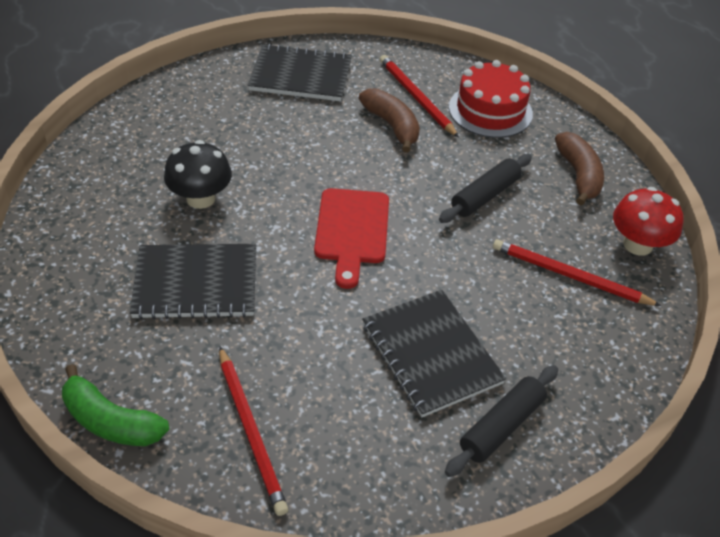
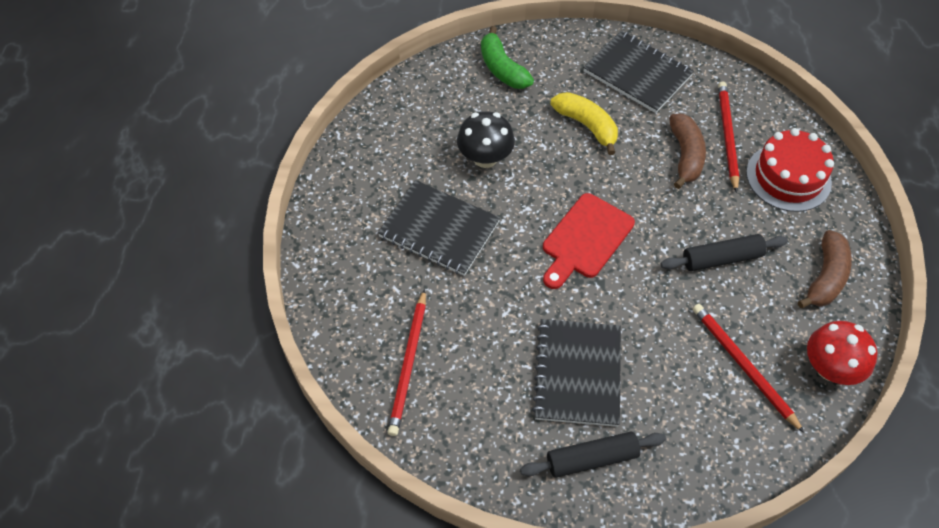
camera: 35 degrees right, 10 degrees up
green banana [62,364,169,446] -> green banana moved to [481,26,534,89]
none -> yellow banana [550,92,618,155]

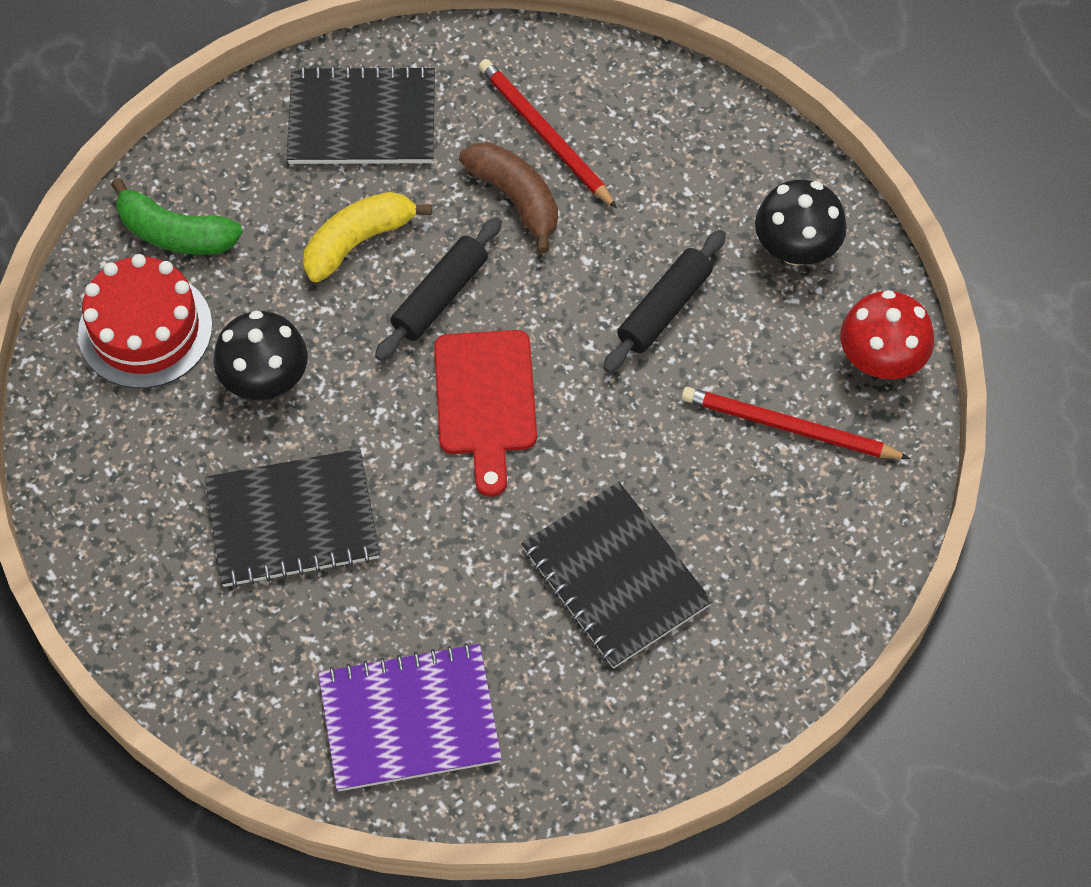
camera: 40 degrees left, 5 degrees up
red pencil [388,289,426,436] -> purple notebook [318,643,502,791]
black rolling pin [520,432,666,478] -> black rolling pin moved to [375,217,502,361]
yellow banana [550,92,618,155] -> yellow banana turned 45 degrees counterclockwise [303,192,432,282]
red cake [746,128,834,212] -> red cake moved to [78,254,212,389]
brown banana [798,230,852,308] -> black mushroom [755,179,847,266]

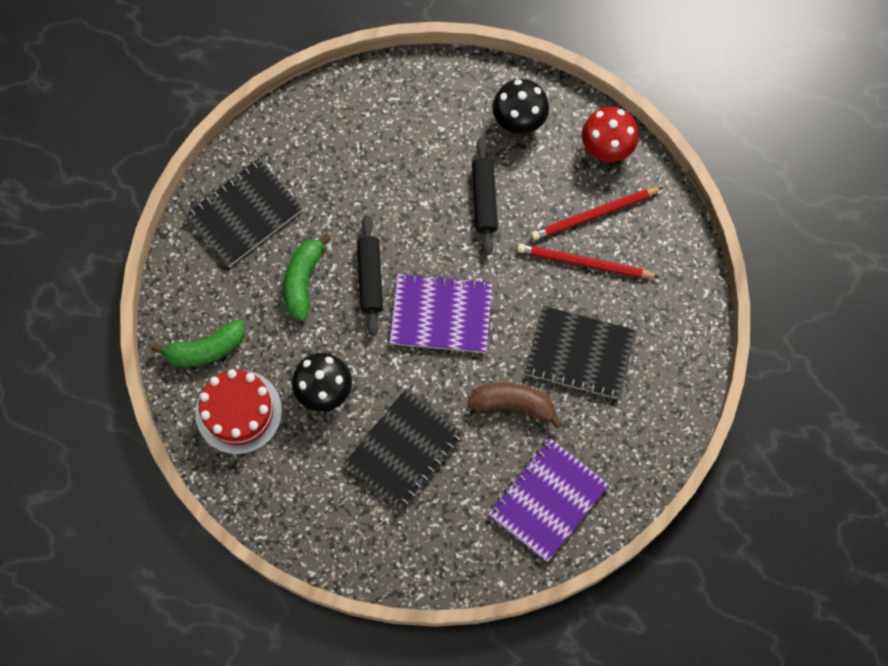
camera: 40 degrees left, 10 degrees up
yellow banana [303,192,432,282] -> green banana [283,234,331,321]
red cutting board [434,330,537,497] -> purple notebook [390,273,493,353]
brown banana [459,142,558,253] -> brown banana moved to [467,383,563,429]
red pencil [479,59,617,209] -> red pencil moved to [517,244,659,278]

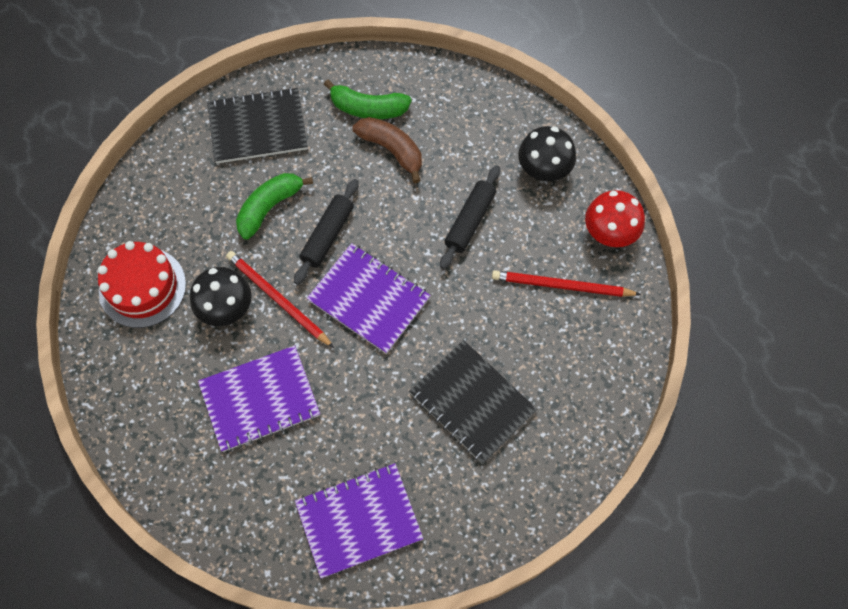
camera: 30 degrees right, 5 degrees down
green banana [151,319,245,367] -> green banana moved to [324,79,411,119]
black notebook [344,388,464,510] -> purple notebook [198,345,320,452]
brown banana [467,383,563,429] -> brown banana moved to [353,117,422,183]
red pencil [517,244,659,278] -> red pencil moved to [226,251,334,348]

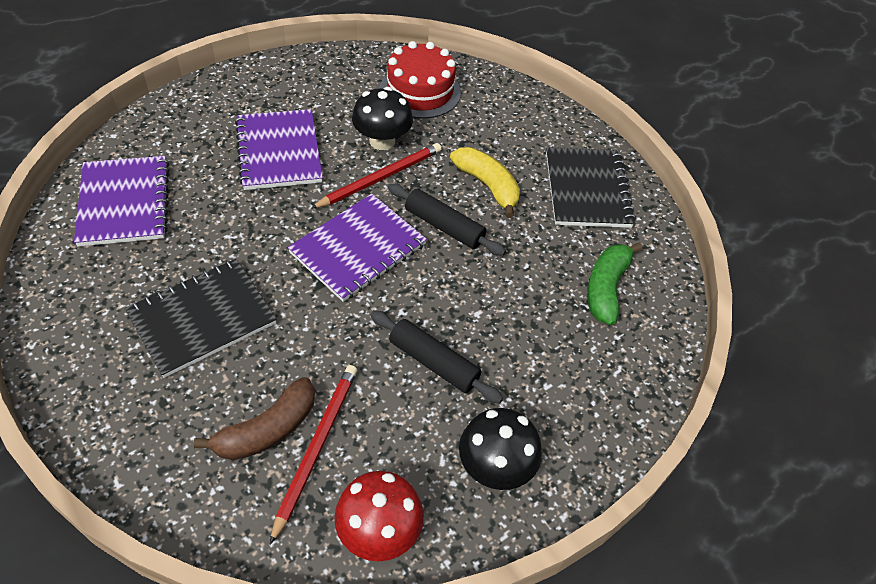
camera: 95 degrees right, 15 degrees down
green banana [236,173,313,240] -> yellow banana [450,147,520,218]
brown banana [353,117,422,183] -> brown banana moved to [194,377,315,460]

